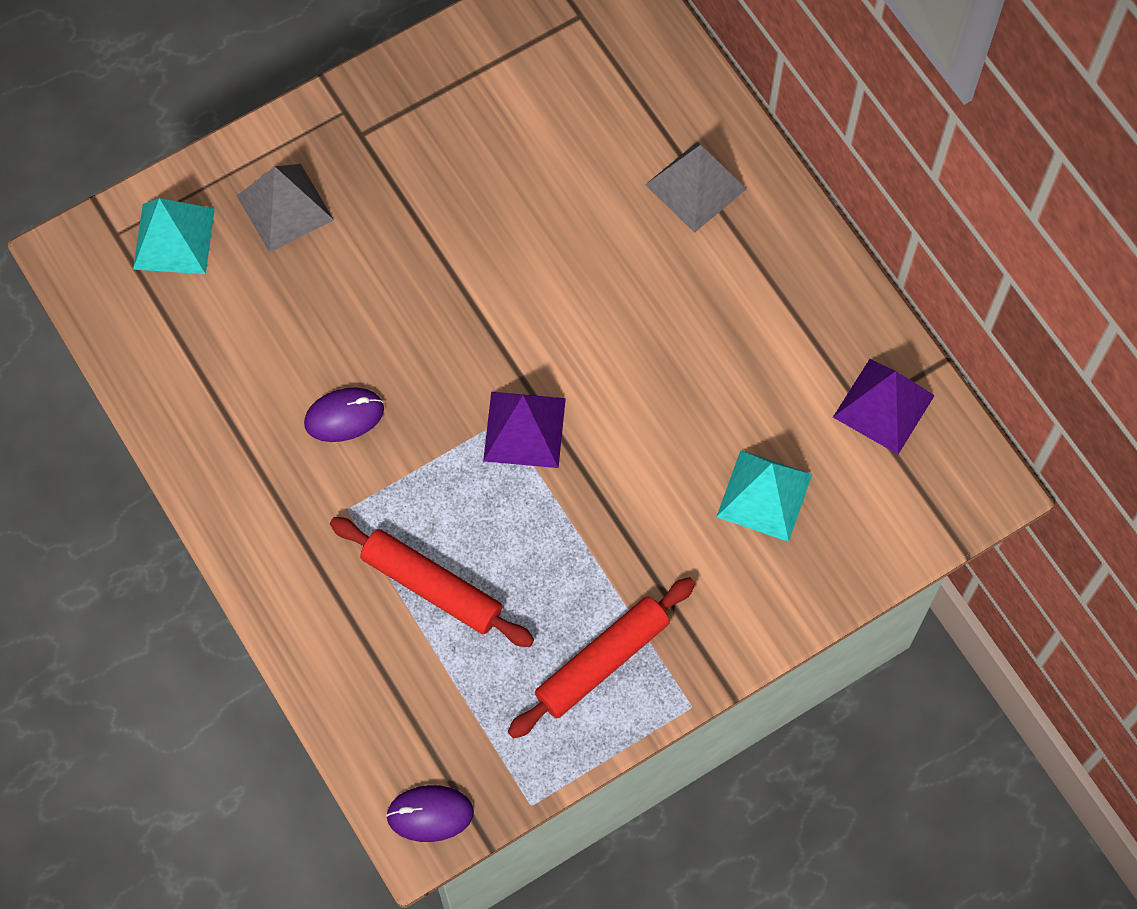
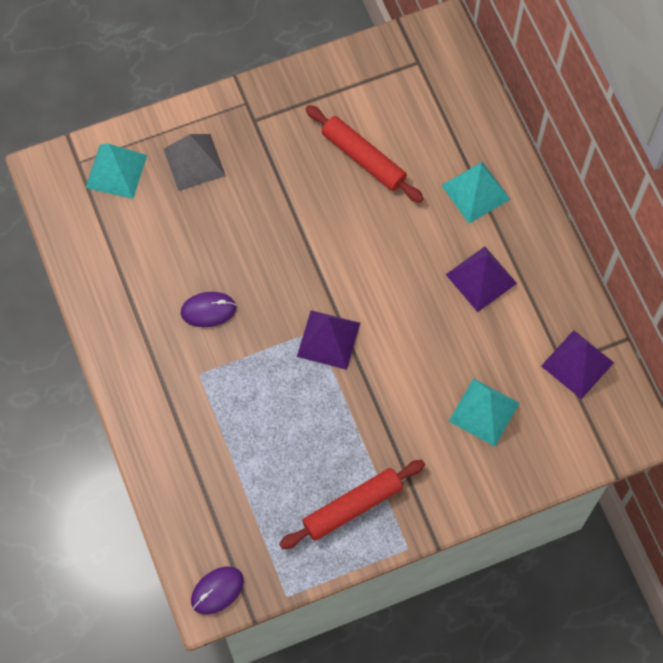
camera: 10 degrees right, 0 degrees up
red rolling pin [330,517,534,647] -> red rolling pin moved to [306,105,424,203]
purple mouse [386,785,474,842] -> purple mouse turned 45 degrees counterclockwise [191,567,244,615]
grey pyramid [645,142,747,233] -> turquoise pyramid [441,161,510,224]
none -> purple pyramid [445,247,517,312]

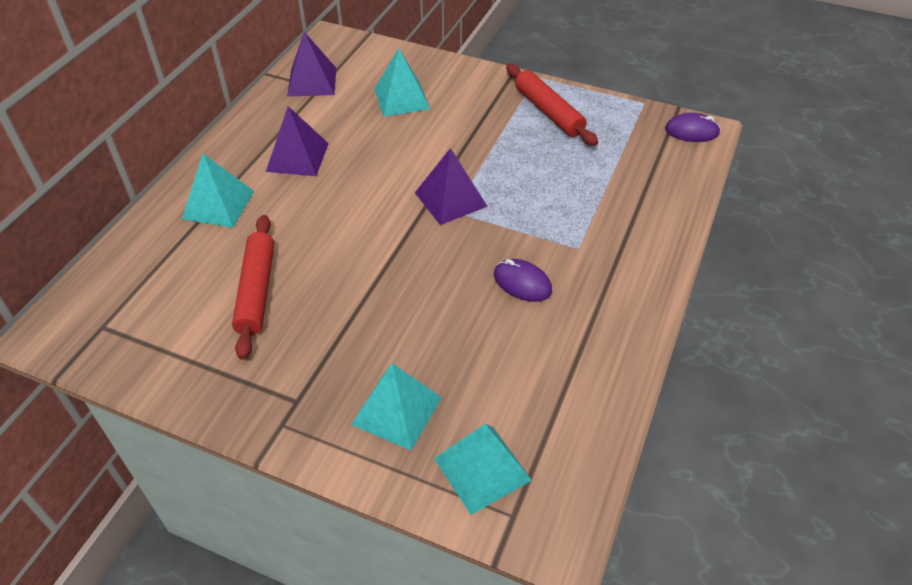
camera: 135 degrees left, 20 degrees down
grey pyramid [164,134,226,191] -> turquoise pyramid [351,363,442,451]
red rolling pin [279,460,425,549] -> red rolling pin turned 45 degrees clockwise [506,64,598,146]

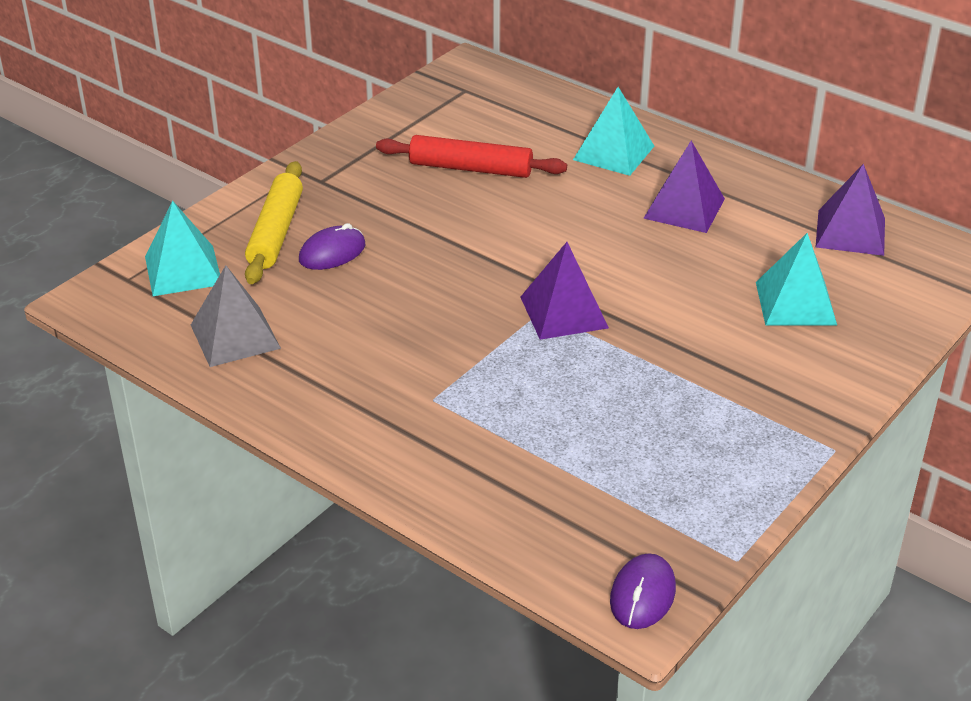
camera: 105 degrees right, 10 degrees down
turquoise pyramid [351,363,442,451] -> yellow rolling pin [245,161,303,284]
purple mouse [494,259,552,302] -> purple mouse moved to [299,223,365,270]
red rolling pin [506,64,598,146] -> none
none -> grey pyramid [191,265,281,367]

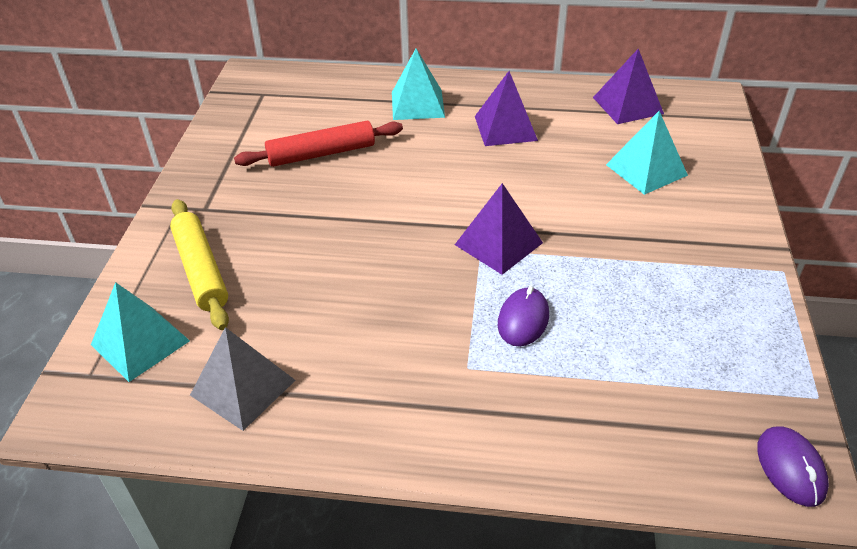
camera: 30 degrees left, 5 degrees up
purple mouse [299,223,365,270] -> purple mouse moved to [498,286,549,347]

